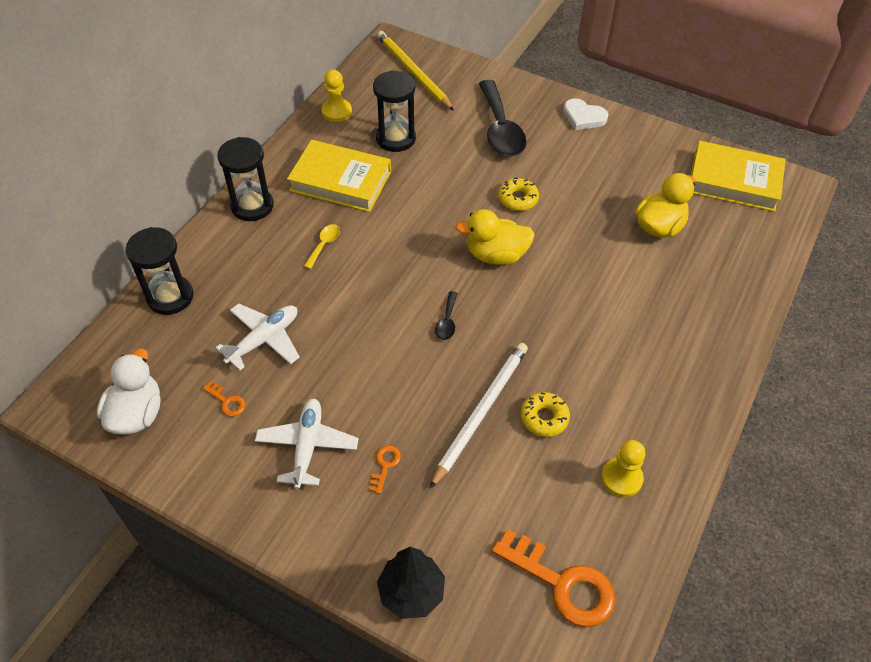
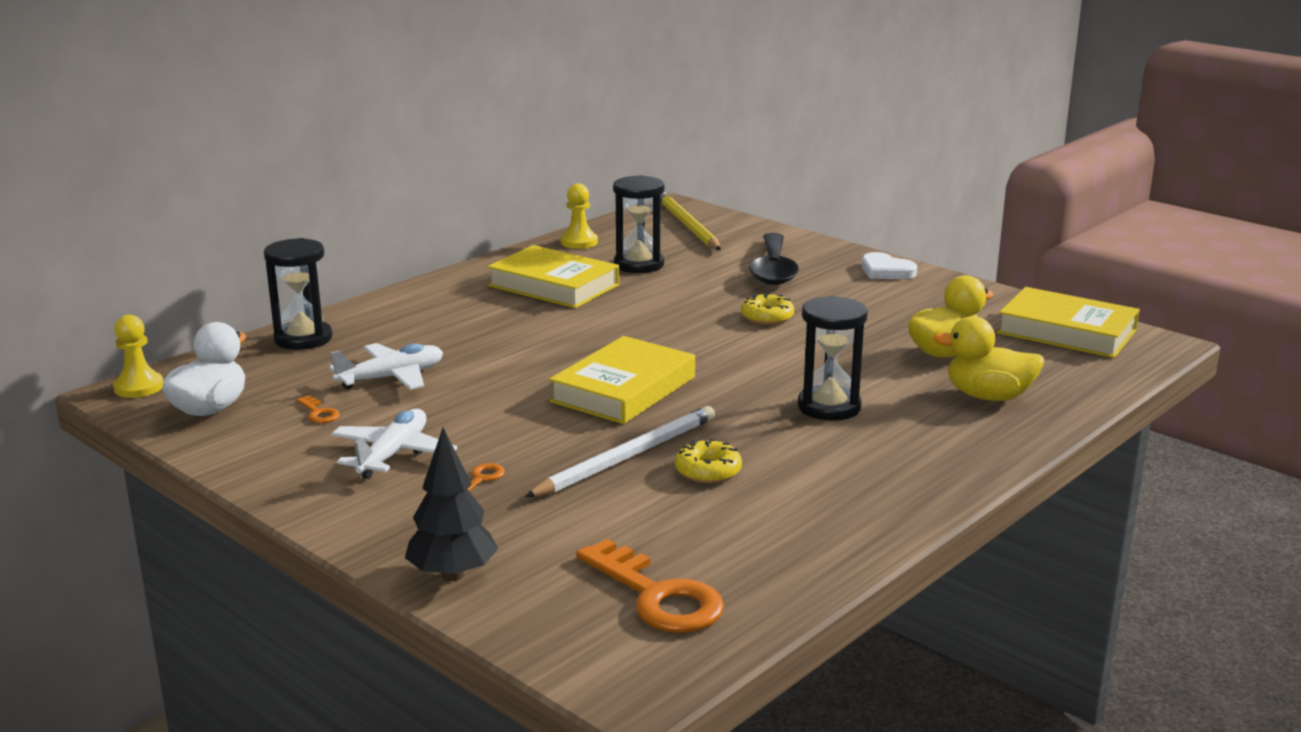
camera: 15 degrees right, 30 degrees down
black hourglass [217,137,274,221] -> black hourglass moved to [798,296,868,421]
yellow spoon [304,224,340,269] -> none
black spoon [435,291,457,340] -> yellow book [549,336,695,424]
yellow duck [455,209,535,265] -> yellow duck moved to [933,316,1045,401]
yellow pawn [601,440,645,497] -> yellow pawn moved to [113,315,163,398]

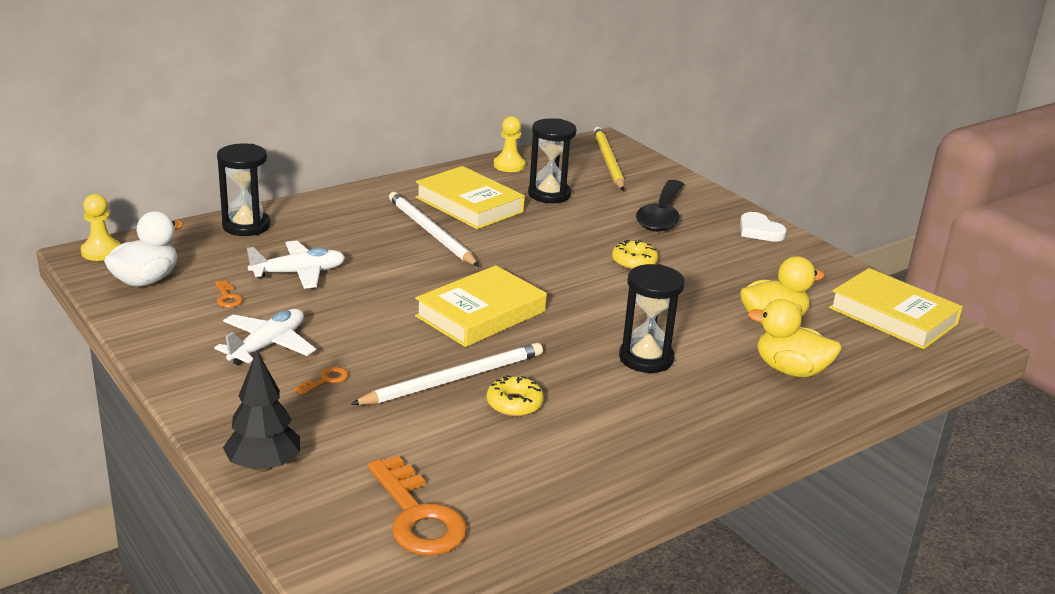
camera: 10 degrees right, 5 degrees up
none -> white pencil [389,192,479,266]

